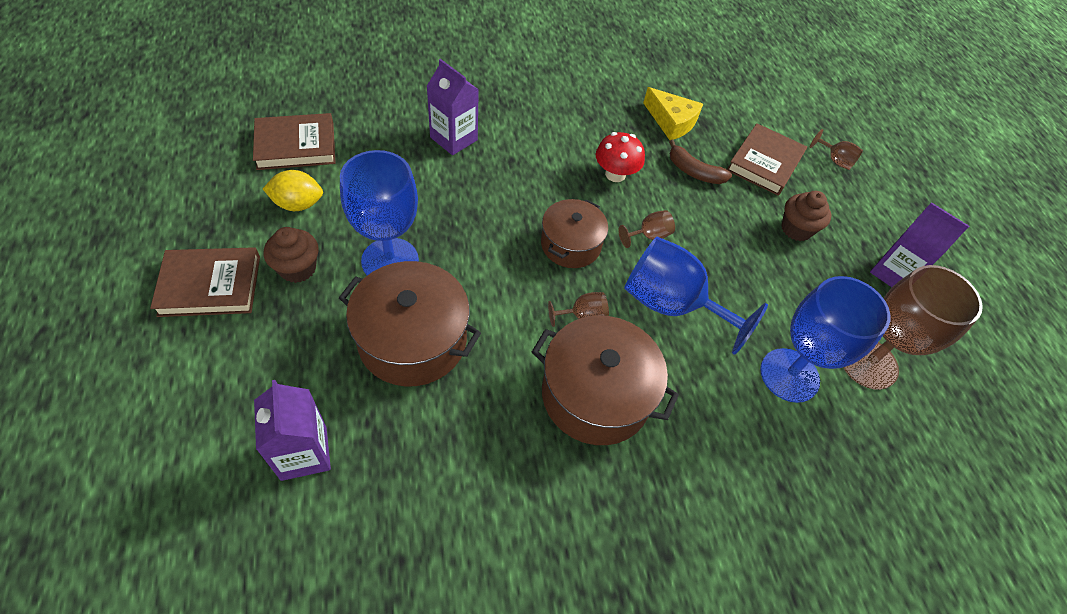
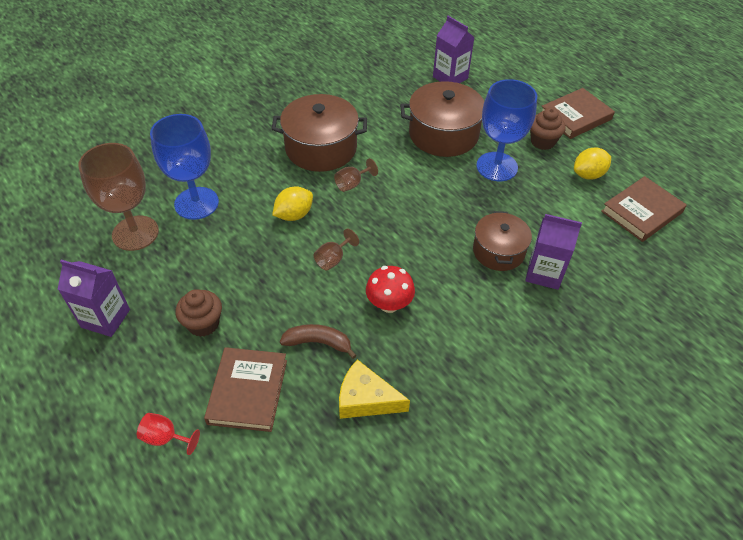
camera: 160 degrees right, 5 degrees down
brown pot [541,199,608,268] -> brown pot moved to [473,211,532,271]
blue goblet [624,237,768,355] -> yellow lemon [272,187,313,221]
brown goblet [810,129,863,170] -> red goblet [137,413,200,455]

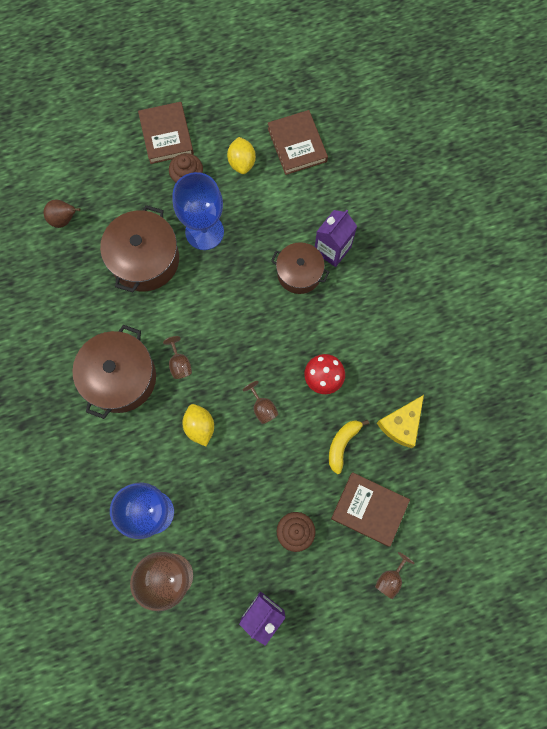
camera: 70 degrees left, 25 degrees up
red goblet [137,413,200,455] -> brown goblet [375,552,415,599]
brown banana [280,324,357,359] -> yellow banana [329,420,369,474]
purple carton [433,16,475,83] -> brown pear [44,200,81,228]

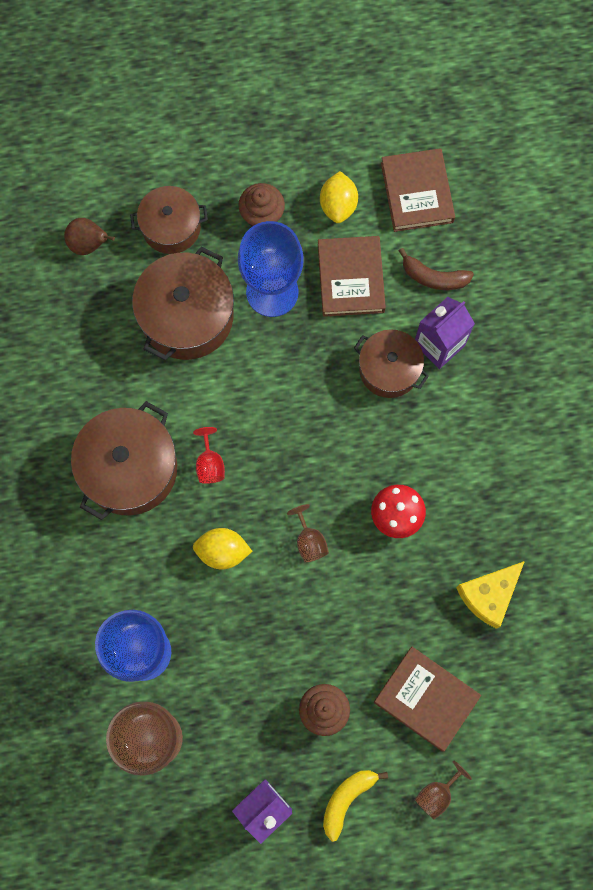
camera: 10 degrees right, 0 degrees up
brown book [138,102,194,164] -> brown book moved to [318,236,386,317]
brown goblet [163,336,192,379] -> red goblet [193,427,225,484]
yellow lemon [182,404,214,446] -> yellow lemon turned 75 degrees counterclockwise [193,528,252,569]
yellow banana [329,420,369,474] -> yellow banana moved to [323,770,388,842]
none -> brown pot [130,186,208,254]
none -> brown banana [399,248,474,290]

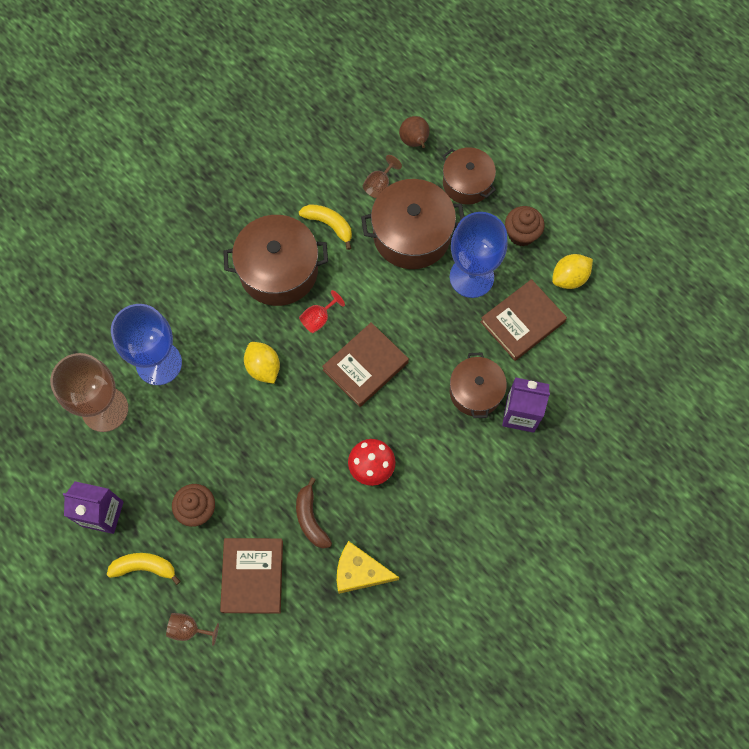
camera: 55 degrees right, 5 degrees down
brown goblet [287,504,329,562] -> brown goblet moved to [363,155,402,198]
brown book [381,148,455,232] -> brown book moved to [322,322,409,407]
brown banana [399,248,474,290] -> brown banana moved to [296,478,332,549]
none -> yellow banana [299,204,352,250]

